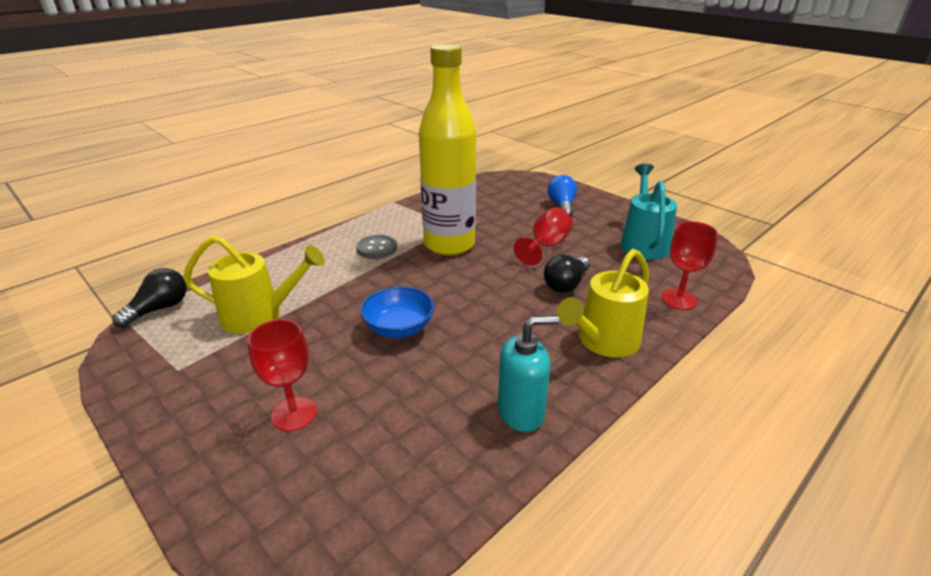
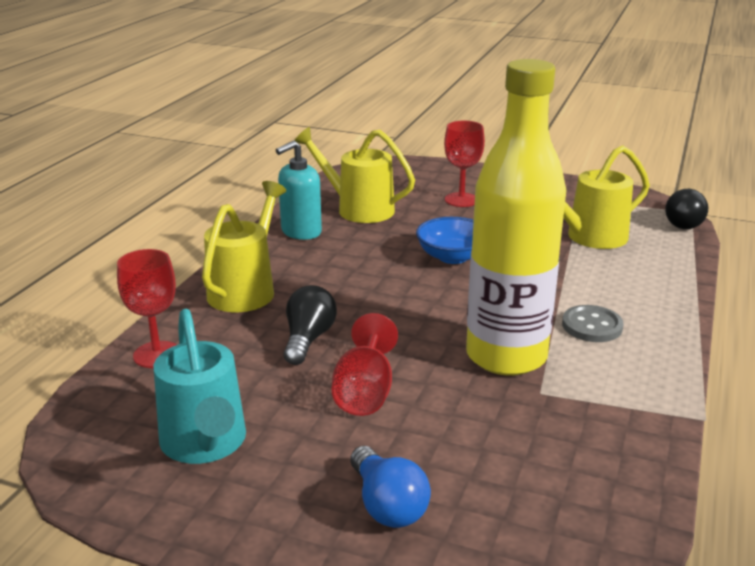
camera: 155 degrees right, 5 degrees down
none -> yellow watering can [295,127,415,223]

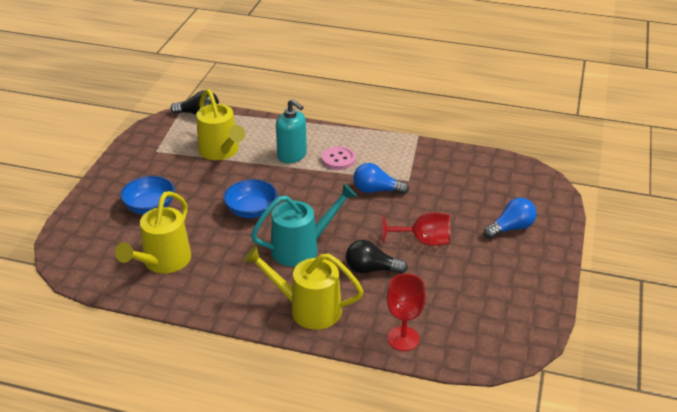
camera: 95 degrees left, 10 degrees up
turquoise watering can [154,308,246,464] -> turquoise watering can moved to [251,183,357,267]
turquoise soap dispenser [276,140,322,240] -> turquoise soap dispenser moved to [276,99,307,163]
red goblet [444,121,485,207] -> blue bowl [120,176,175,214]
yellow bottle [466,59,566,376] -> blue light bulb [353,163,409,195]
grey button [562,305,624,342] -> pink button [321,146,356,170]

